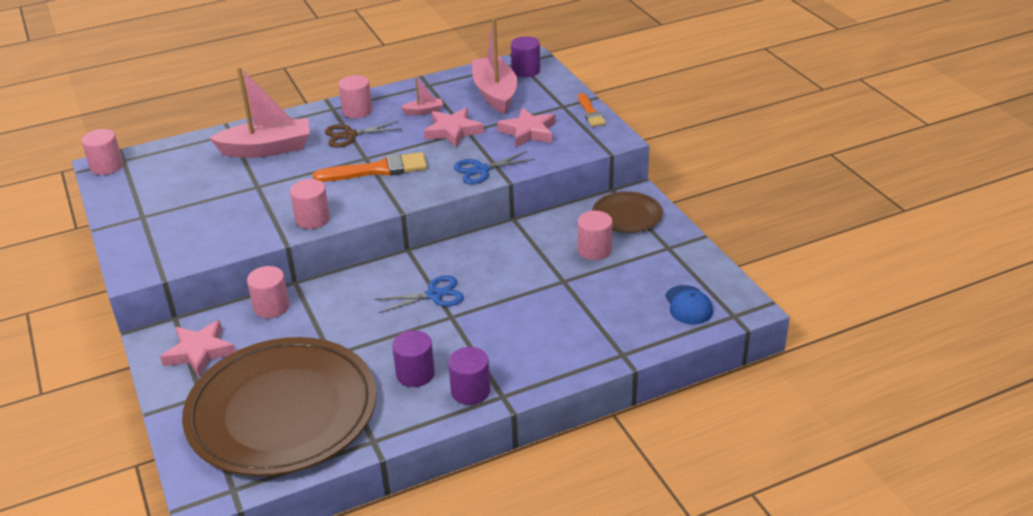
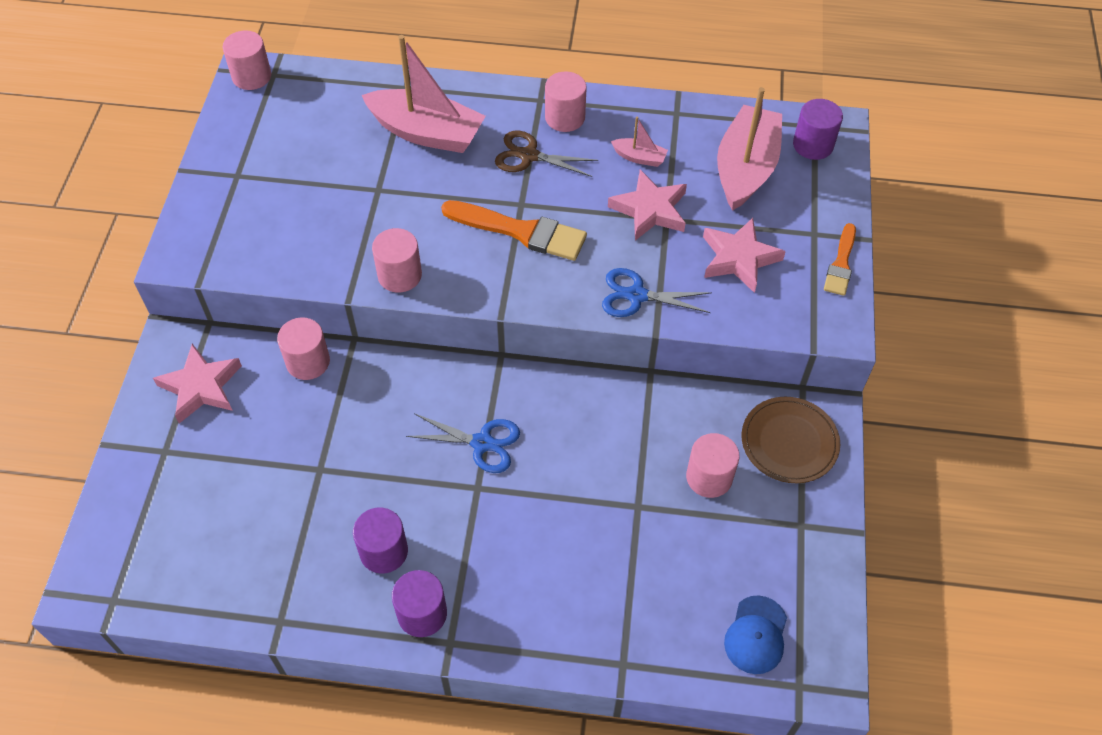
camera: 30 degrees right, 20 degrees up
brown plate [182,337,377,476] -> none

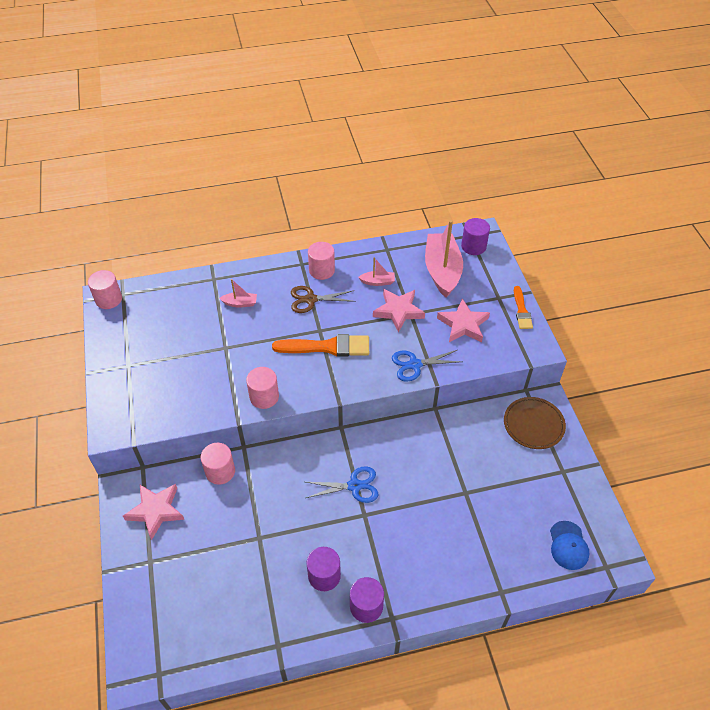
camera: 20 degrees left, 5 degrees down
pink boat [362,35,486,153] -> pink boat [219,279,257,307], size x0.45
pink cylinder [686,433,740,498] -> none

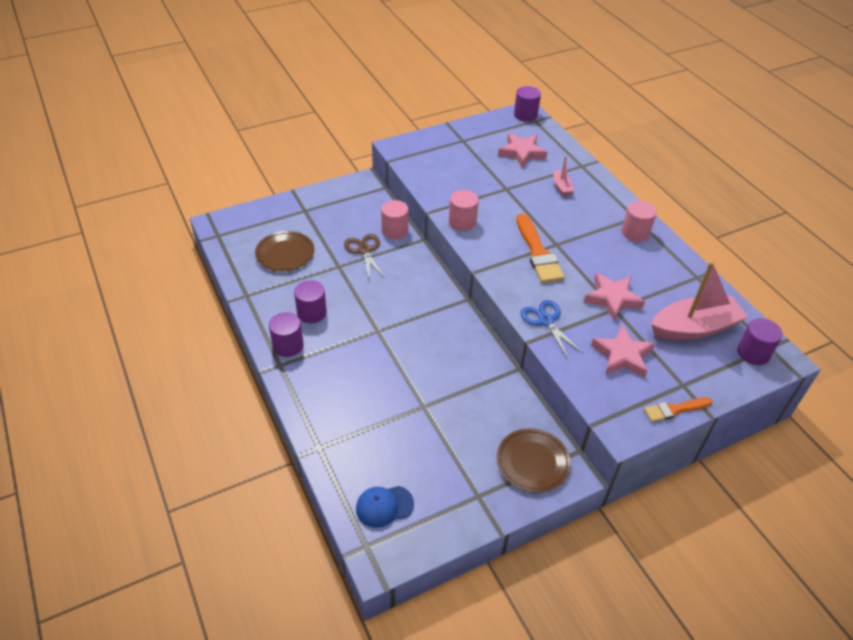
camera: 75 degrees right, 5 degrees down
pink cylinder [88,270,122,309] -> purple cylinder [514,86,541,122]
pink star [123,484,184,540] -> pink star moved to [498,133,547,168]
brown scissors [291,286,356,313] -> brown scissors moved to [344,234,385,279]
blue scissors [306,466,378,503] -> none
pink boat [358,257,395,286] -> none
none -> brown plate [255,231,315,272]

